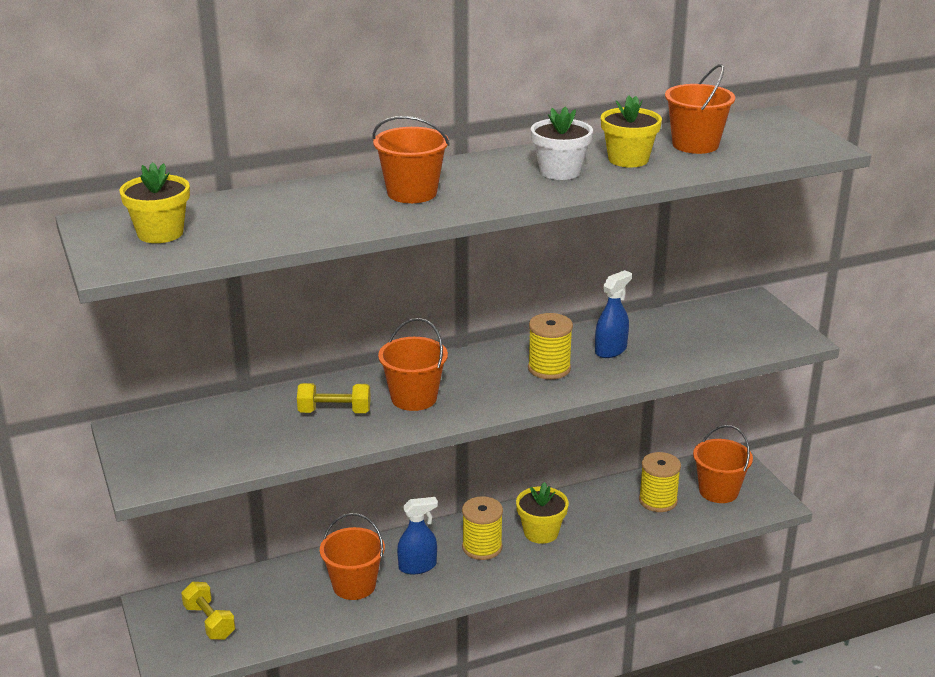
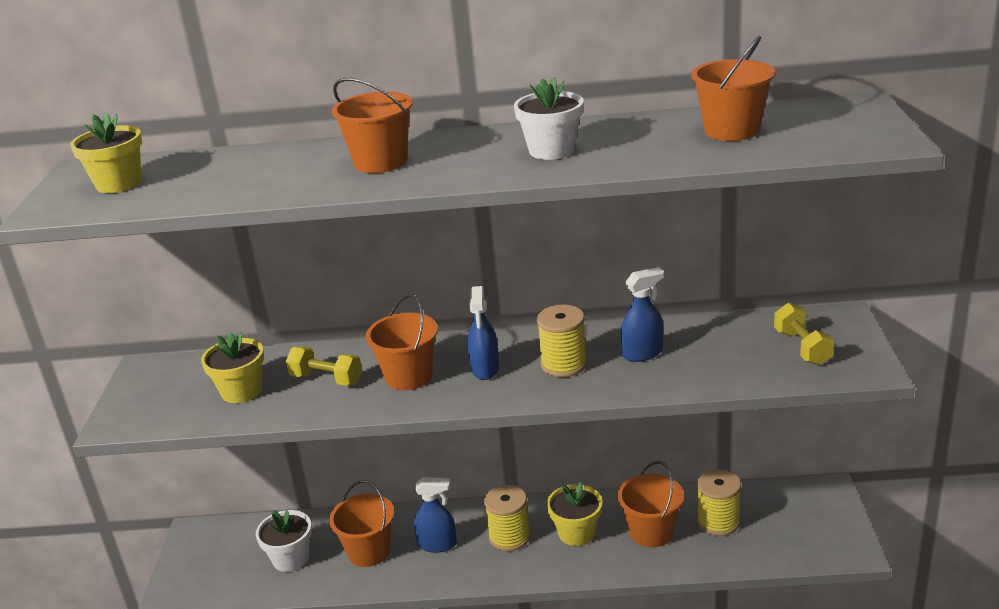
camera: 25 degrees right, 0 degrees up
yellow dumbbell [181,582,235,640] -> yellow dumbbell moved to [774,303,835,365]
yellow flower pot [601,95,662,168] -> yellow flower pot moved to [201,332,264,403]
orange bucket [693,425,753,503] -> orange bucket moved to [618,461,684,547]
none -> white flower pot [256,510,312,572]
none -> blue spray bottle [468,286,500,380]

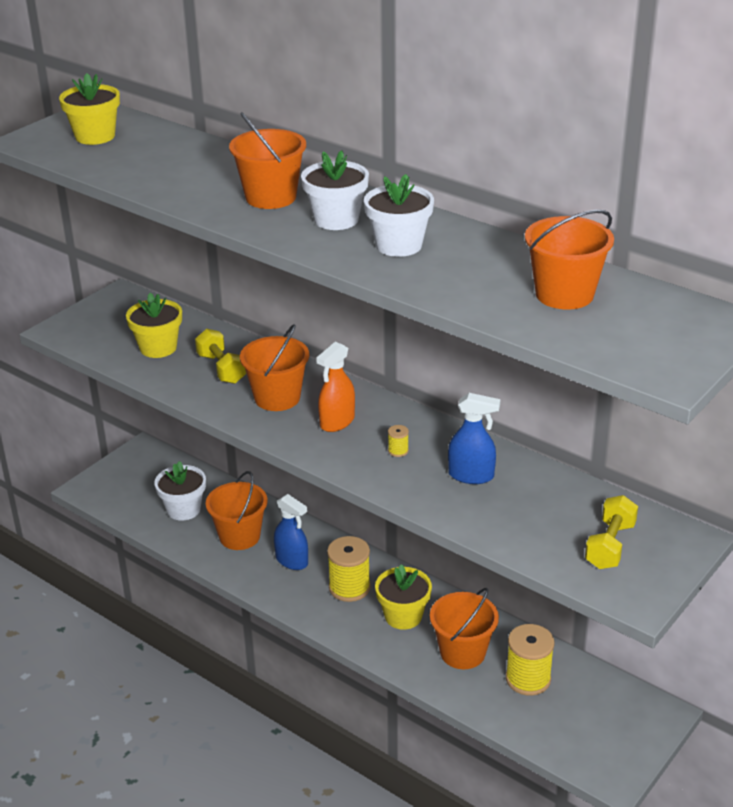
camera: 35 degrees right, 5 degrees up
blue spray bottle [468,286,500,380] -> orange spray bottle [316,342,355,432]
yellow spool [537,305,587,377] -> yellow spool [388,425,409,457], size x0.44
none -> white flower pot [301,150,369,230]

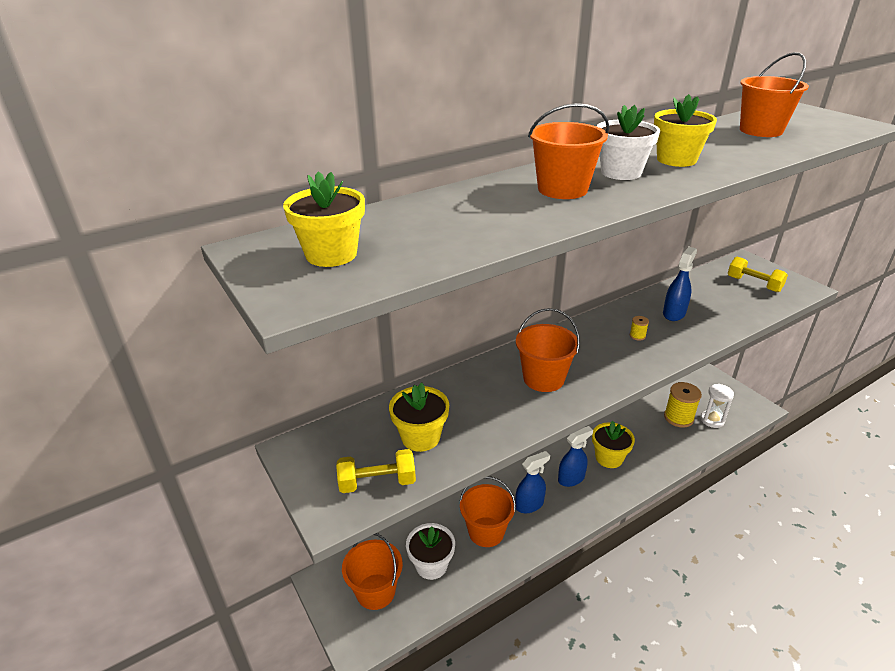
camera: 70 degrees left, 0 degrees up
yellow dumbbell [195,329,246,384] -> yellow dumbbell moved to [336,449,416,493]
orange spray bottle [316,342,355,432] -> none
yellow spool [327,536,371,602] -> blue spray bottle [558,426,593,487]
white flower pot [364,174,434,257] -> yellow flower pot [654,94,717,167]
orange bucket [430,588,499,669] -> orange bucket moved to [342,533,403,610]
none -> white hourglass [701,384,734,428]

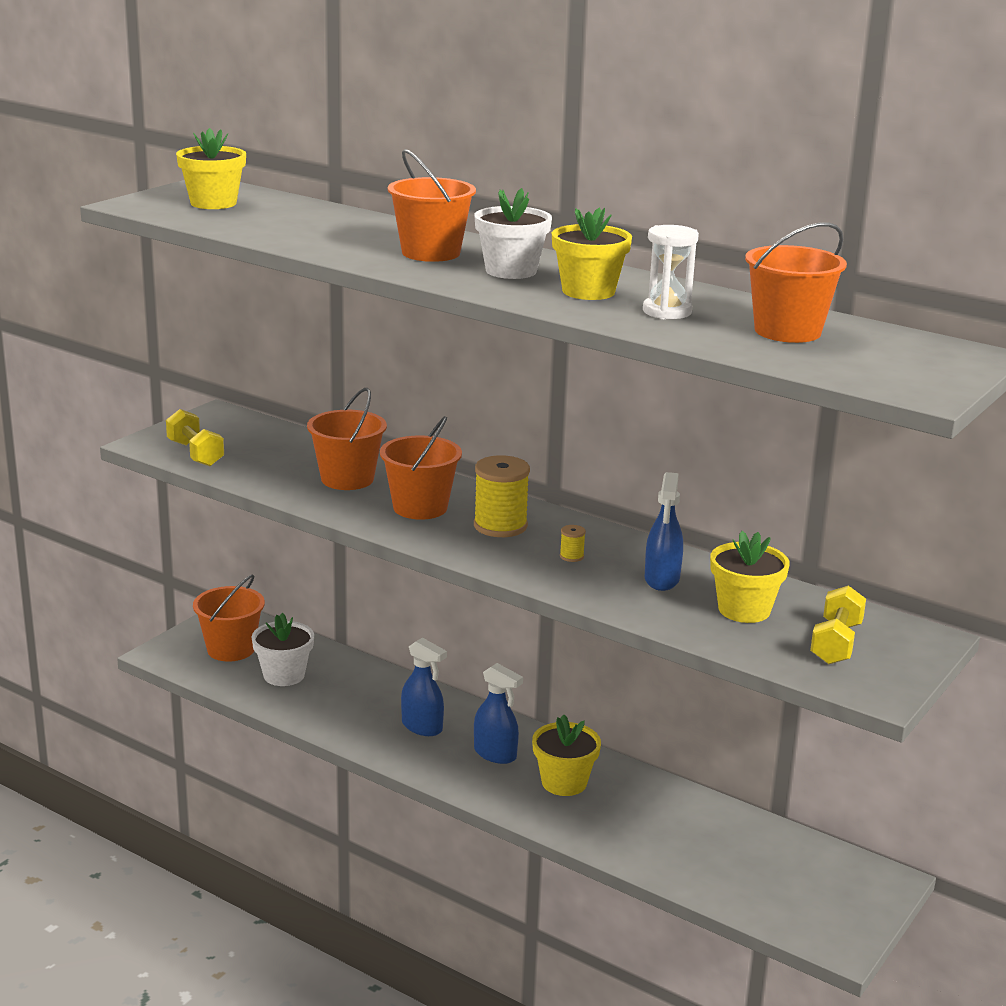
camera: 65 degrees right, 10 degrees down
yellow flower pot [389,383,449,452] -> yellow flower pot moved to [710,531,790,623]
orange bucket [459,476,516,547] -> orange bucket moved to [307,388,387,490]
blue spray bottle [663,247,697,321] -> blue spray bottle turned 90 degrees clockwise [645,472,683,591]
yellow spool [664,382,702,428] -> yellow spool moved to [474,455,530,537]
white hourglass [701,384,734,428] -> white hourglass moved to [643,225,699,319]

